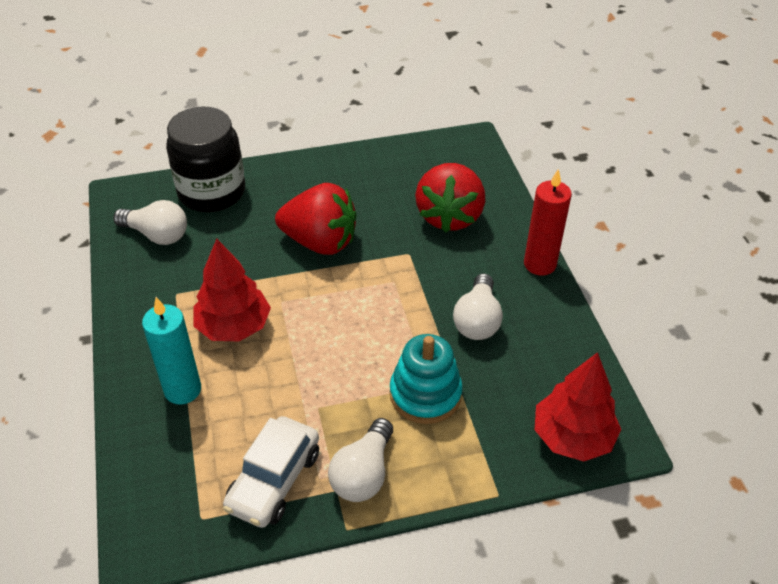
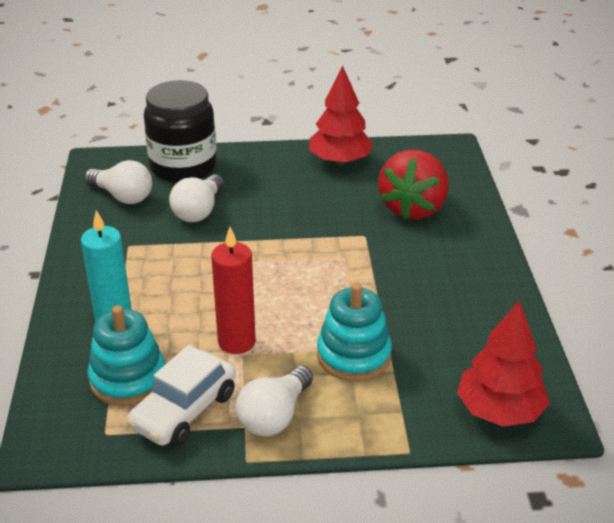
camera: 10 degrees right, 10 degrees down
red tree [194,239,271,341] -> red tree moved to [309,66,374,165]
red strawberry [275,183,356,255] -> none
white light bulb [453,274,503,340] -> white light bulb moved to [169,174,224,222]
red candle [524,169,572,276] -> red candle moved to [211,227,256,354]
none -> turquoise stacking toy [87,305,165,406]

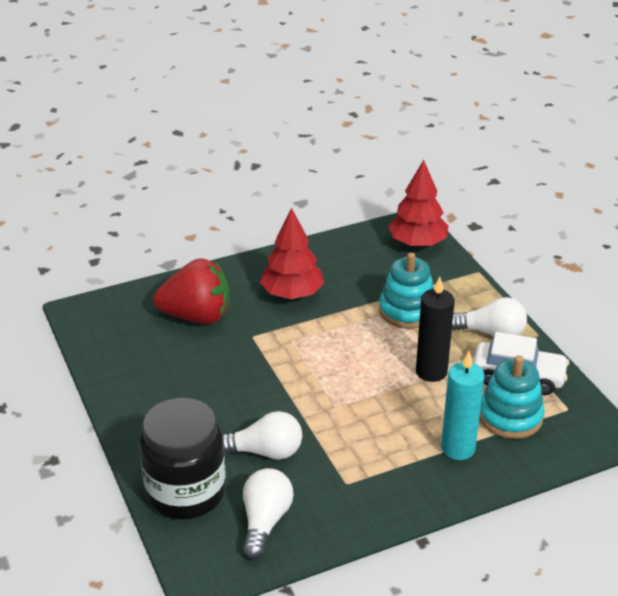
camera: 110 degrees left, 0 degrees up
red candle [211,227,256,354] -> black candle [416,277,455,382]
red tree [309,66,374,165] -> red tree moved to [260,208,324,299]

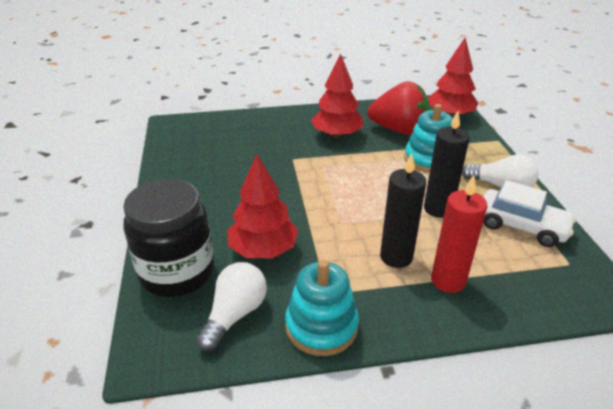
camera: 15 degrees right, 0 degrees up
red strawberry [153,258,230,324] -> red strawberry moved to [367,81,429,135]
white light bulb [223,411,302,460] -> red tree [228,154,298,258]
turquoise candle [441,351,485,460] -> red candle [431,175,487,293]
turquoise stacking toy [479,355,545,439] -> turquoise stacking toy moved to [285,260,359,356]
none -> black candle [380,153,426,268]

